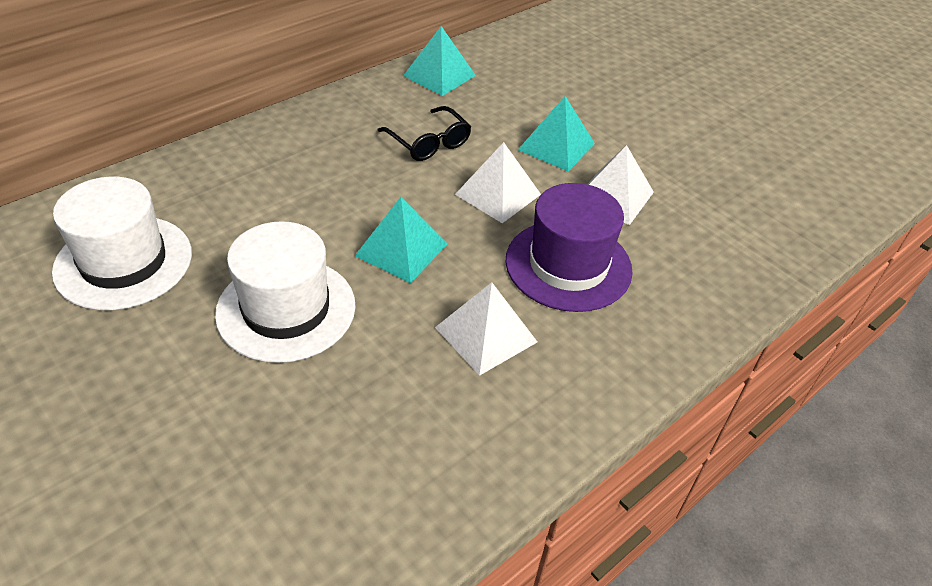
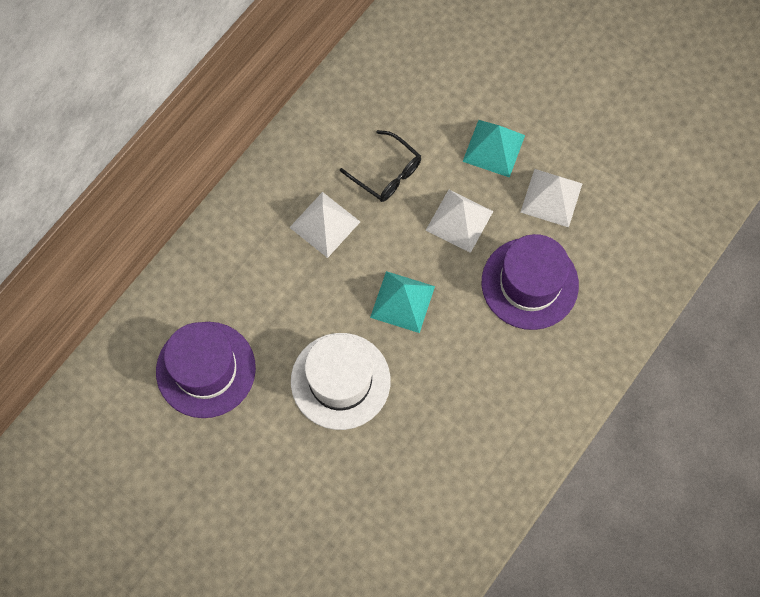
camera: 10 degrees left, 25 degrees up
white hat [52,177,192,310] -> purple hat [156,322,256,418]
turquoise pyramid [403,26,476,96] -> none
white pyramid [435,282,537,376] -> white pyramid moved to [289,192,360,258]

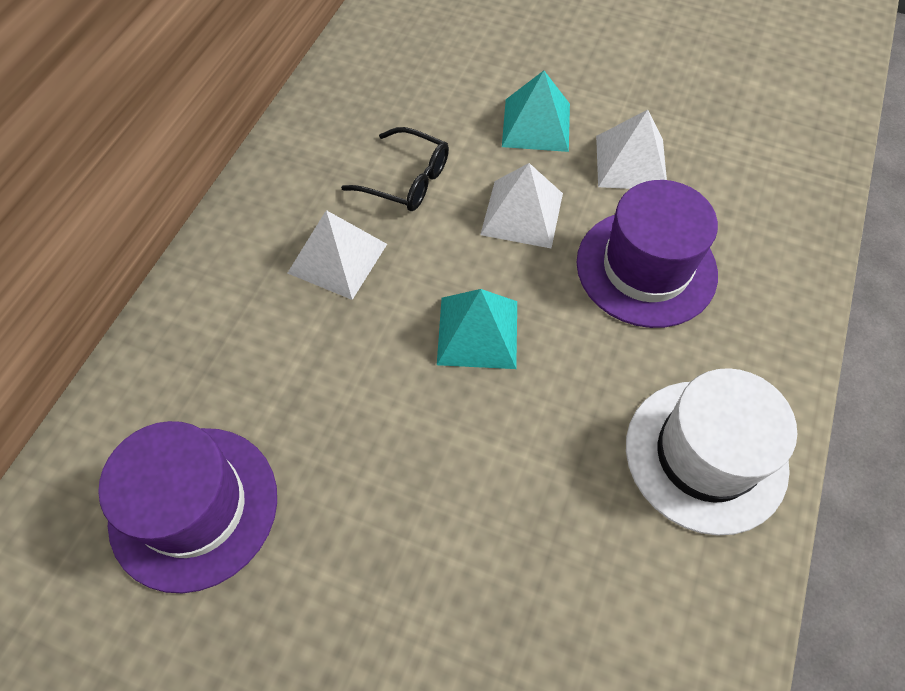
camera: 15 degrees left, 10 degrees down
white hat [291,333,391,430] -> white hat moved to [626,368,797,536]

